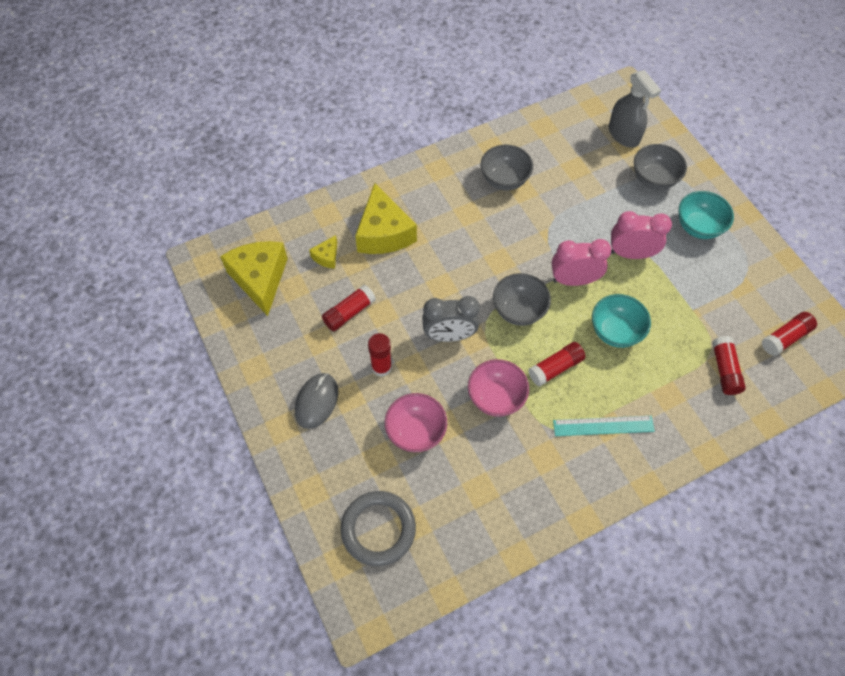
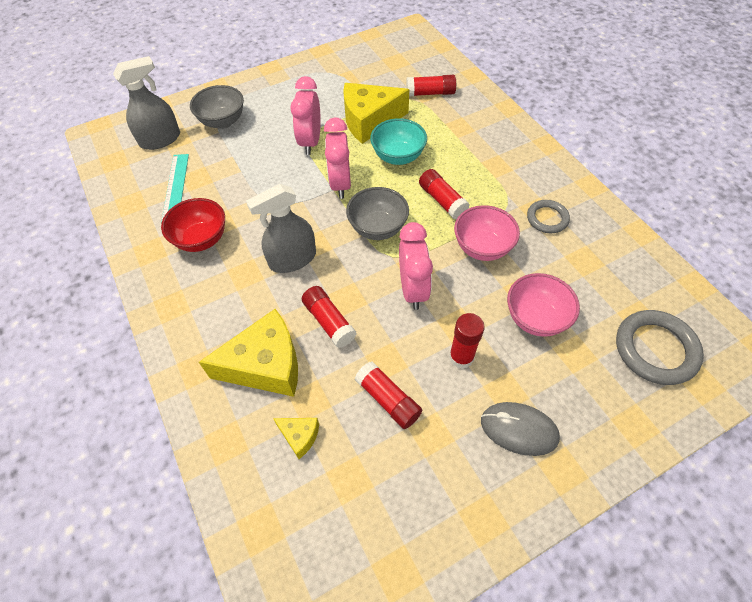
camera: 90 degrees left, 5 degrees down
yellow cheese [220,241,288,316] -> yellow cheese moved to [343,83,409,144]
grey clock [422,296,480,342] -> pink clock [399,222,433,310]
grey bowl [480,145,533,191] -> red bowl [161,198,225,252]
turquoise ruler [553,416,655,436] -> turquoise ruler moved to [161,154,189,223]
turquoise bowl [679,191,734,239] -> none
red glue stick [762,312,817,356] -> red glue stick moved to [302,286,356,348]
none -> grey spray bottle [246,184,316,273]
none -> grey ring [527,200,570,233]

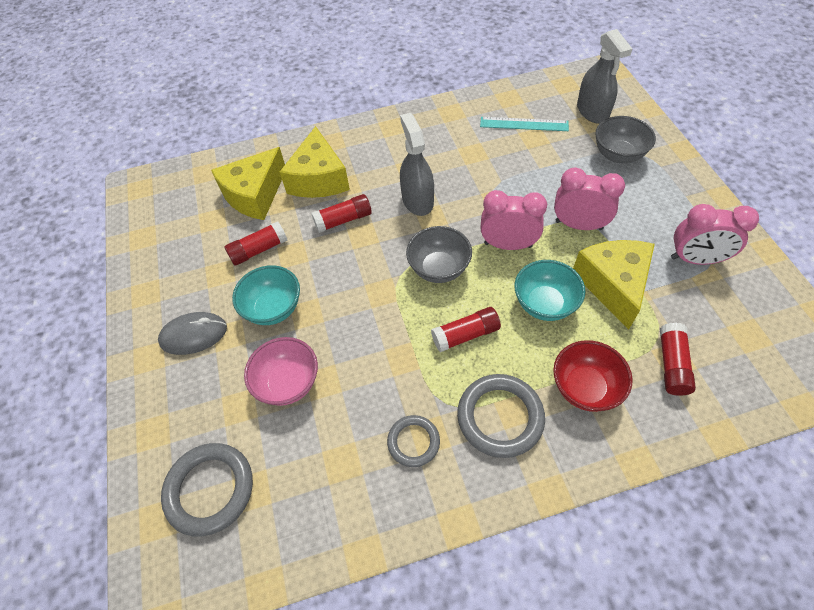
camera: 105 degrees right, 0 degrees up
red bowl [161,198,225,252] -> red bowl moved to [553,340,633,412]
yellow cheese [273,418,319,459] -> yellow cheese [211,147,285,220], size x2.16
pink clock [399,222,433,310] -> pink clock moved to [671,204,759,265]
red glue stick [449,313,485,369] -> turquoise bowl [232,265,300,325]
pink bowl [454,205,520,261] -> none
grey mouse [481,402,560,456] -> grey mouse turned 45 degrees clockwise [158,312,227,355]
none -> grey ring [457,374,545,458]

